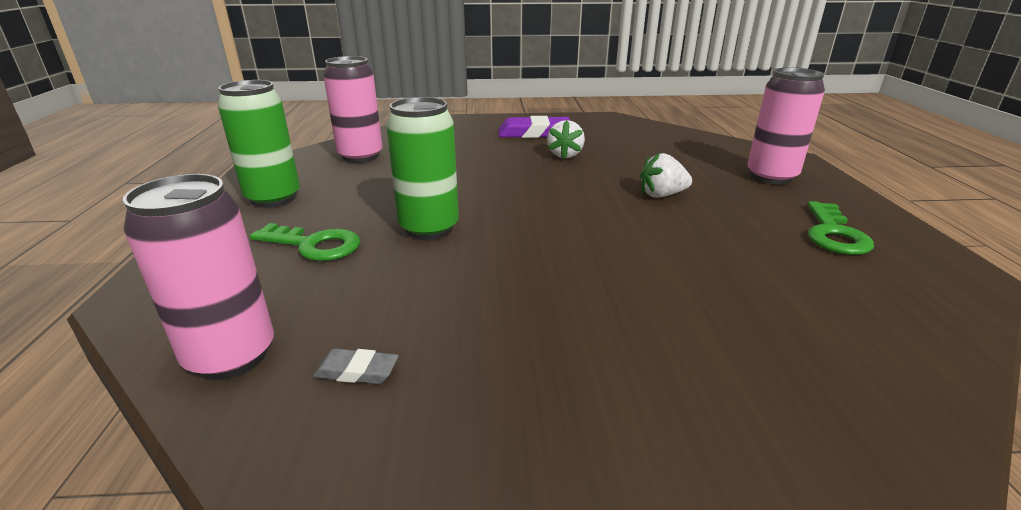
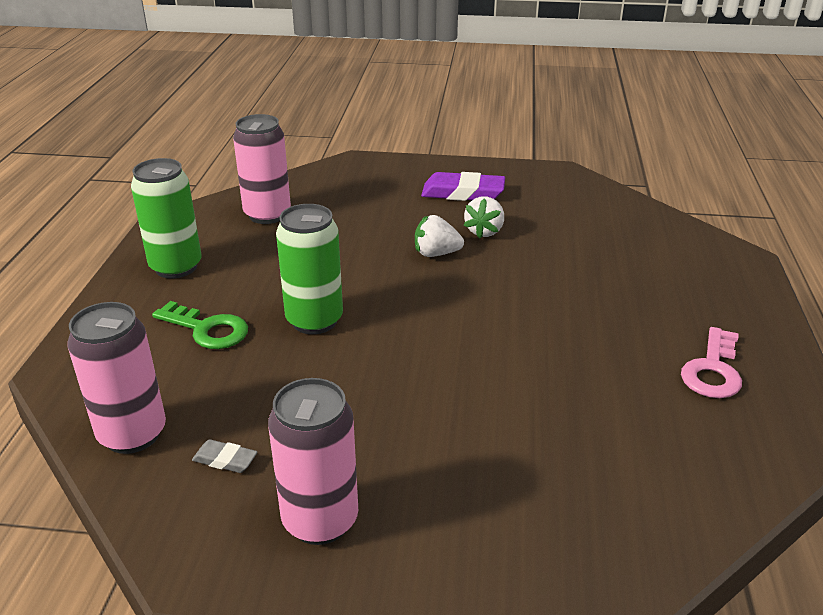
camera: 10 degrees right, 5 degrees up
white strawberry [640,153,692,198] -> white strawberry moved to [415,215,464,257]
pink can [747,68,825,185] -> pink can moved to [268,378,358,545]
green key [807,201,874,255] -> pink key [681,327,742,398]

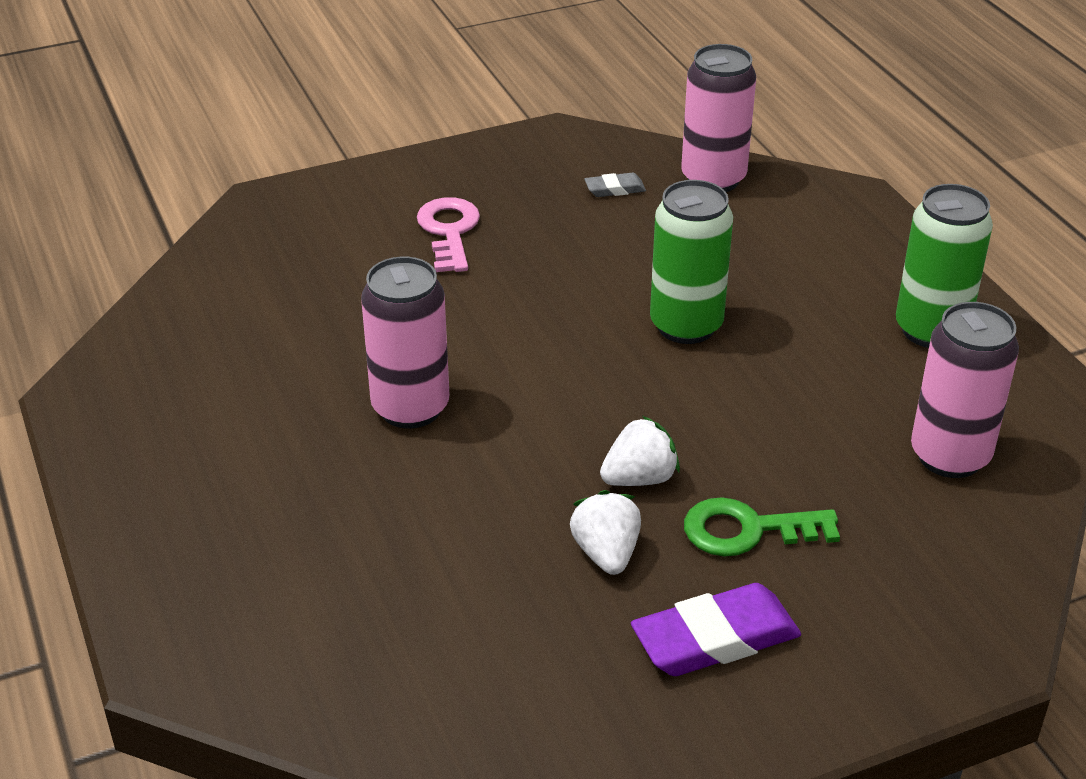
camera: 150 degrees right, 5 degrees up
green key [152,301,248,349] -> green key moved to [684,497,840,557]
pink can [268,378,358,545] -> pink can moved to [361,257,449,429]
pink key [681,327,742,398] -> pink key moved to [417,197,480,272]

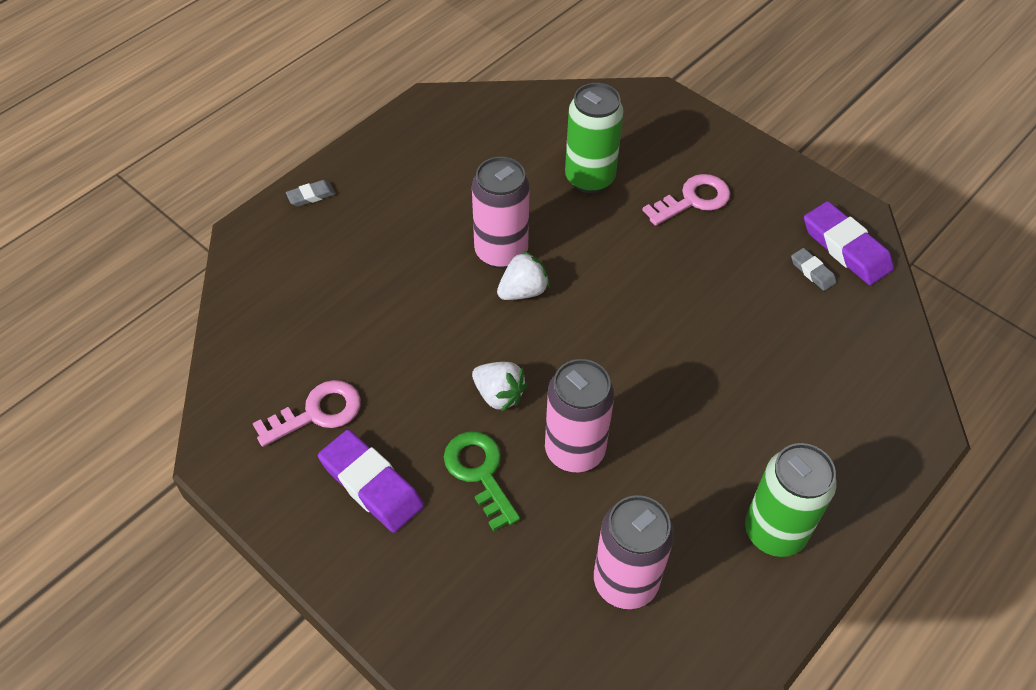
camera: 65 degrees right, 15 degrees up
white strawberry [570,490,641,575] -> white strawberry moved to [497,251,550,300]
green can [650,180,733,344] -> green can moved to [565,83,624,193]
pink can [681,44,756,192] -> pink can moved to [545,359,614,472]
none -> pink key [252,380,361,447]
none -> grey eraser [286,180,336,207]
none -> purple eraser [804,201,894,285]

